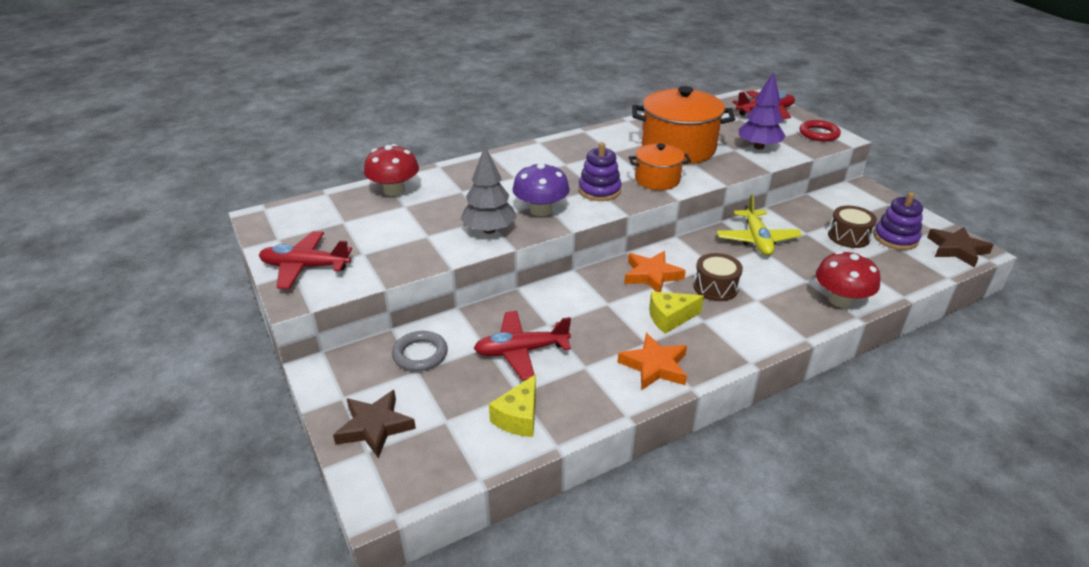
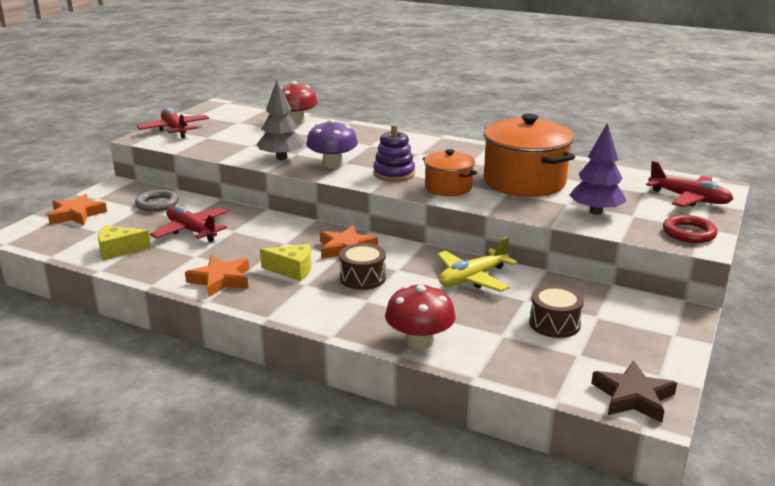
camera: 55 degrees right, 10 degrees down
brown star [333,390,416,459] -> orange star [48,194,107,225]
yellow cheese [649,291,704,334] -> yellow cheese turned 150 degrees clockwise [260,244,311,281]
purple stacking toy [874,192,923,250] -> none

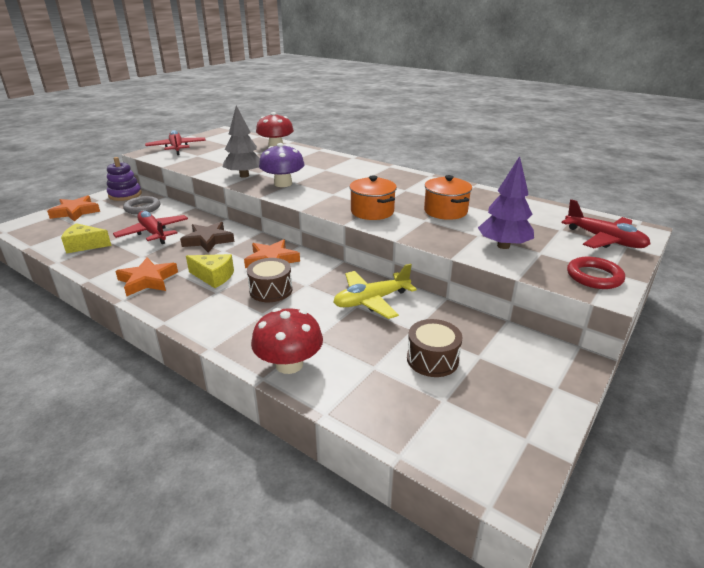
camera: 10 degrees right, 5 degrees up
purple stacking toy [373,124,415,182] -> purple stacking toy moved to [107,157,142,201]
orange pot [484,114,575,197] -> orange pot [424,175,472,220], size x0.57
brown star [591,361,677,423] -> brown star moved to [180,222,234,253]

